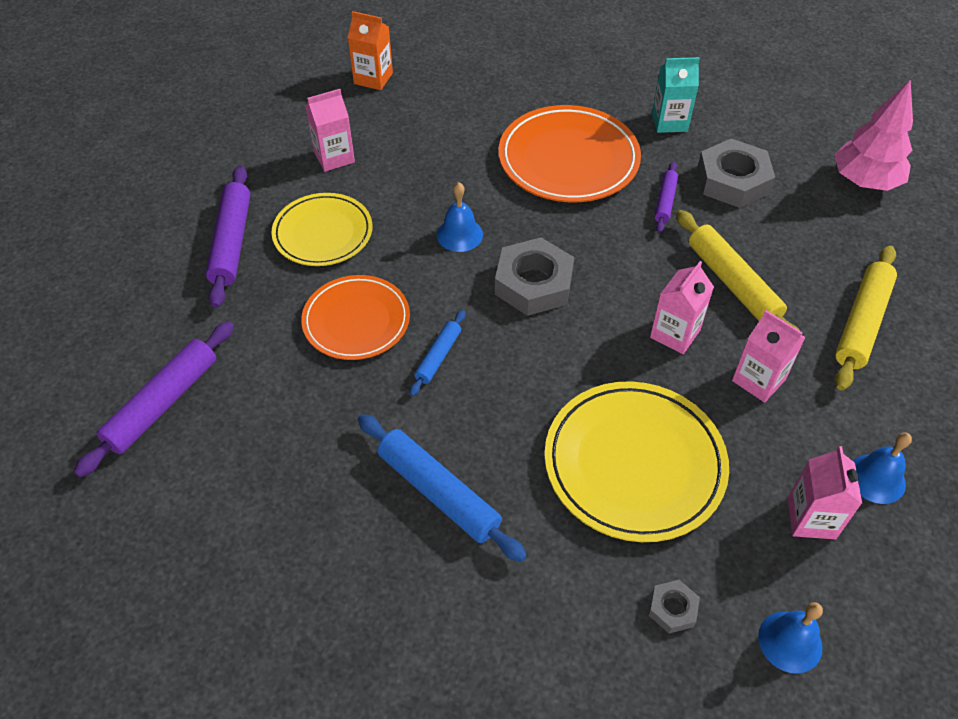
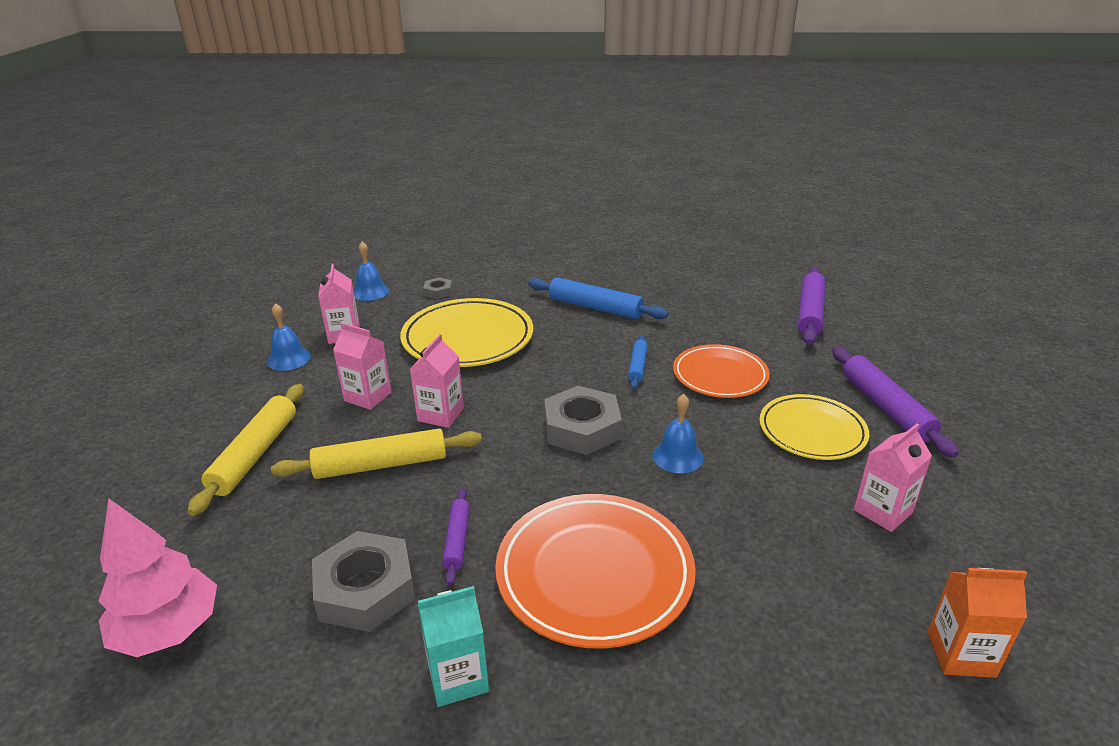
camera: 165 degrees right, 20 degrees down
yellow rolling pin [676,210,800,331] -> yellow rolling pin turned 60 degrees counterclockwise [271,429,482,479]

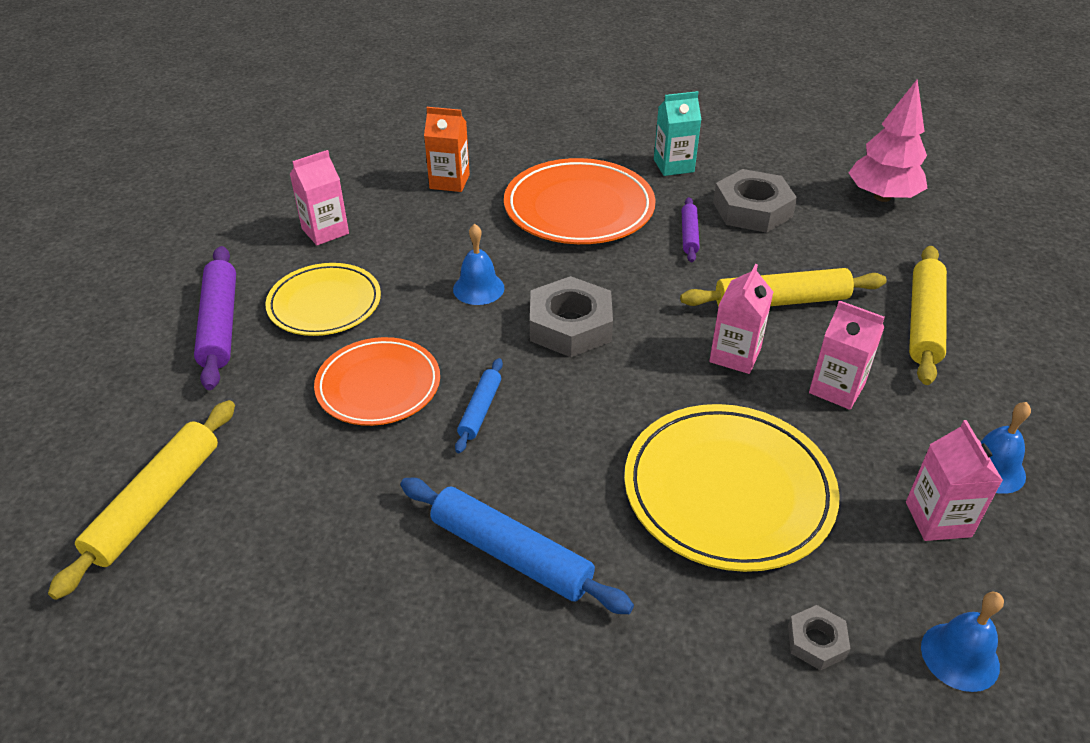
camera: 175 degrees left, 10 degrees up
purple rolling pin [798,267,825,344] -> yellow rolling pin [48,400,235,600]
orange carton [928,568,1027,678] -> orange carton moved to [424,107,470,192]

